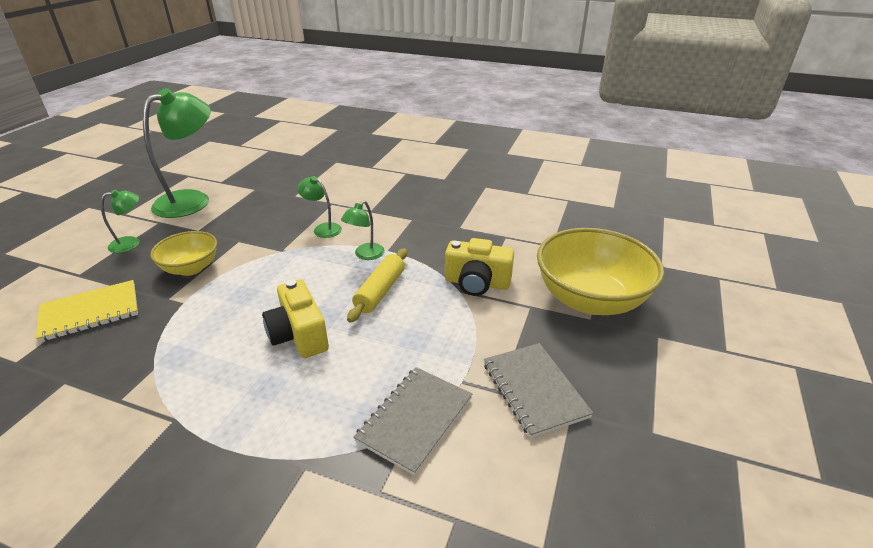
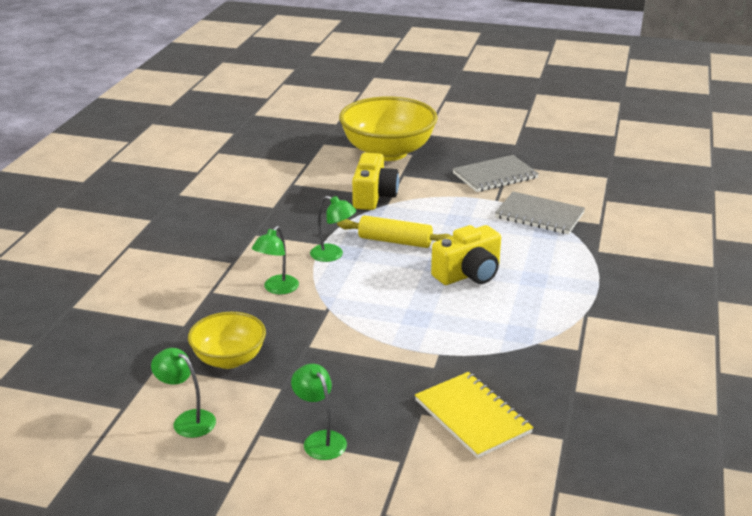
camera: 95 degrees left, 5 degrees down
green lamp [143,88,211,218] -> green lamp [151,348,216,438], size x0.48
yellow bowl [150,231,217,276] -> yellow bowl moved to [188,312,266,369]

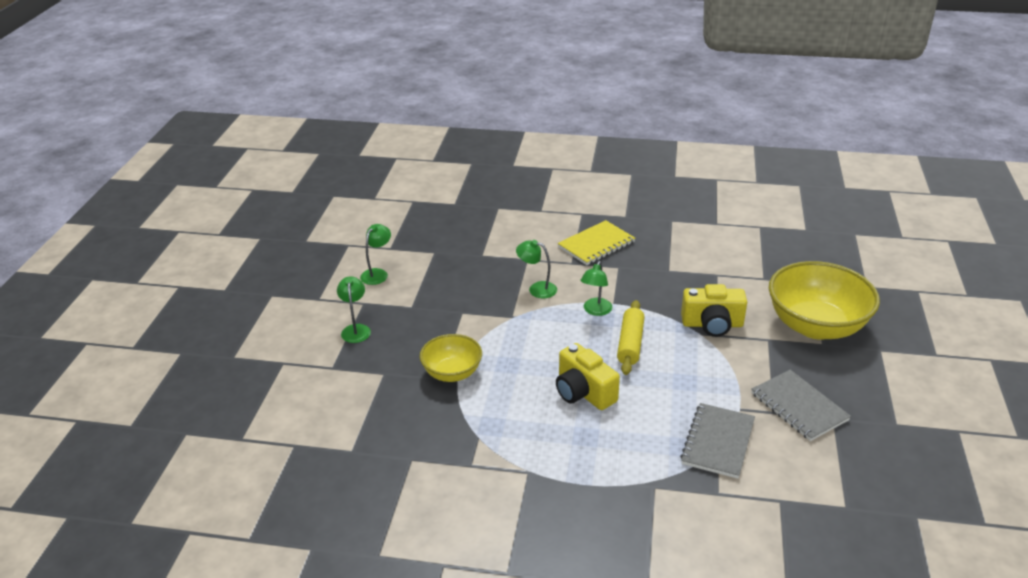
camera: 85 degrees right, 5 degrees up
yellow bowl [188,312,266,369] -> yellow bowl moved to [420,334,482,382]
green lamp [291,364,347,460] -> green lamp turned 60 degrees counterclockwise [337,276,371,343]
yellow notebook [415,372,534,458] -> yellow notebook moved to [558,220,635,265]

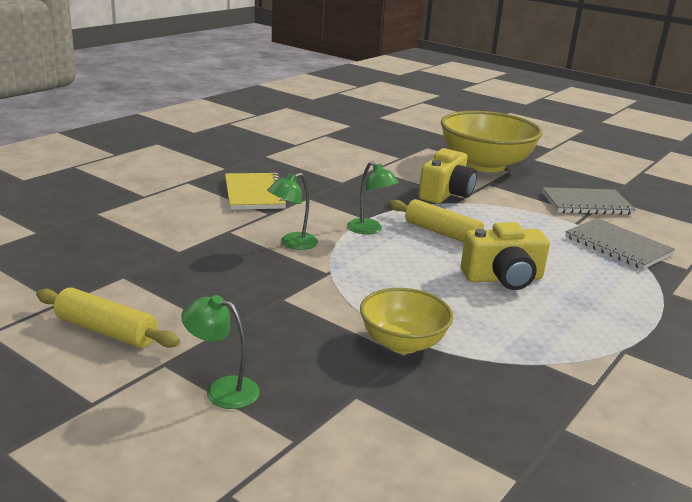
camera: 65 degrees left, 10 degrees down
green lamp [360,224,391,285] -> yellow rolling pin [36,287,180,348]

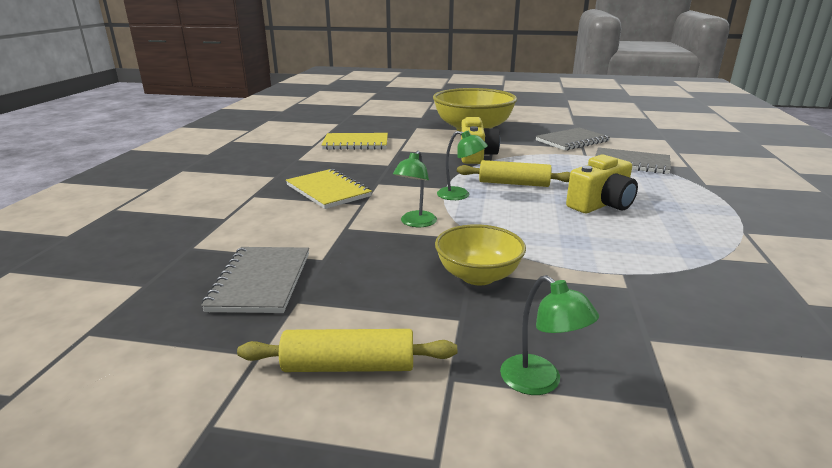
camera: 25 degrees left, 0 degrees up
green lamp [181,295,260,409] -> green lamp turned 120 degrees counterclockwise [500,275,599,395]
yellow bowl [360,288,453,354] -> yellow bowl moved to [435,224,526,285]
none -> grey notebook [201,247,309,313]
none -> yellow notebook [322,133,388,150]

